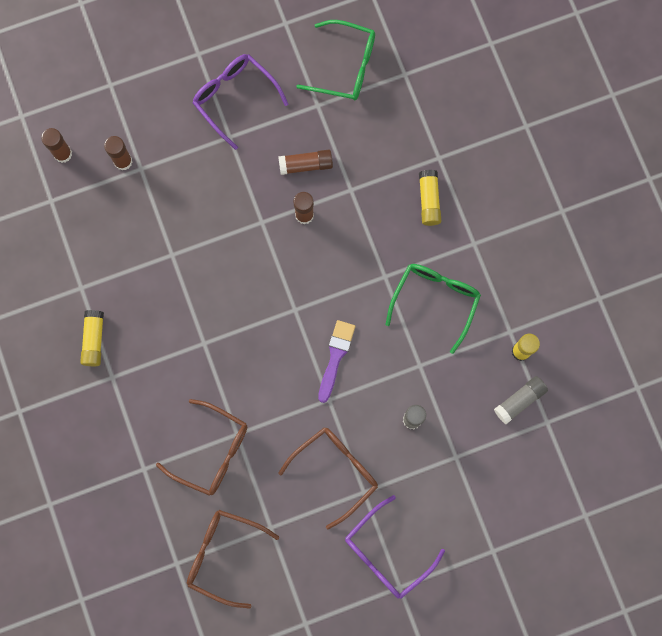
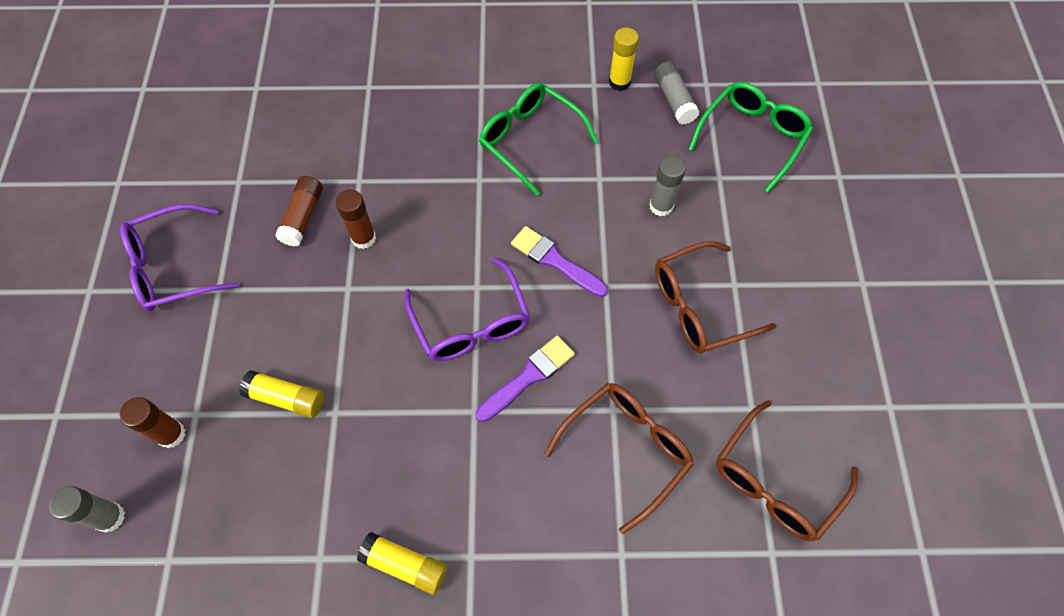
camera: 70 degrees left, 15 degrees down
brown glue stick [41,128,72,163] -> grey glue stick [49,486,125,533]
brown glasses [278,428,378,529] -> brown glasses turned 90 degrees counterclockwise [655,241,776,353]
green glasses [296,20,375,101] -> green glasses moved to [689,82,813,193]
purple glasses [345,495,445,599] -> purple glasses moved to [405,257,530,361]
yellow glue stick [419,170,441,226] -> yellow glue stick moved to [239,370,324,418]
none -> purple brush [476,335,575,422]

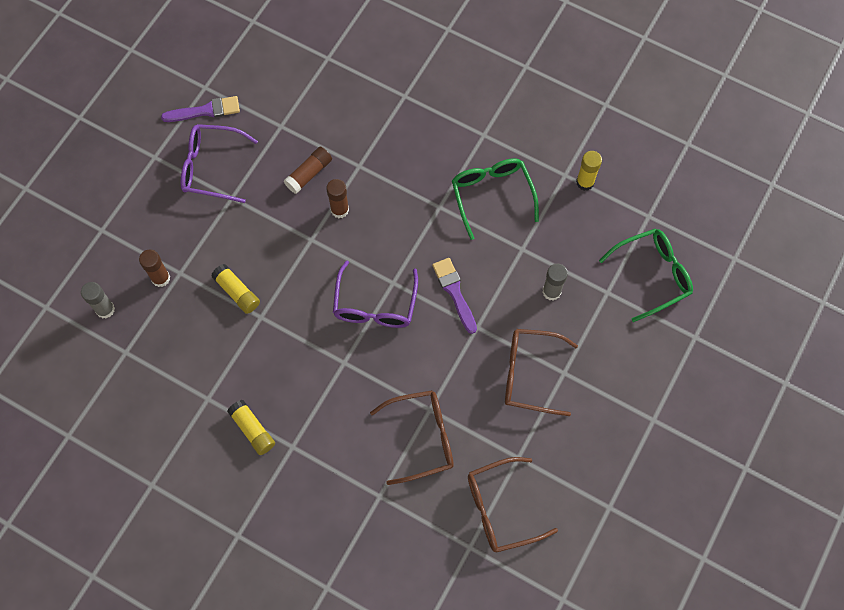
camera: 30 degrees right, 5 degrees up
purple brush [476,335,575,422] -> purple brush moved to [161,96,240,122]
grey glue stick [654,61,699,124] -> none

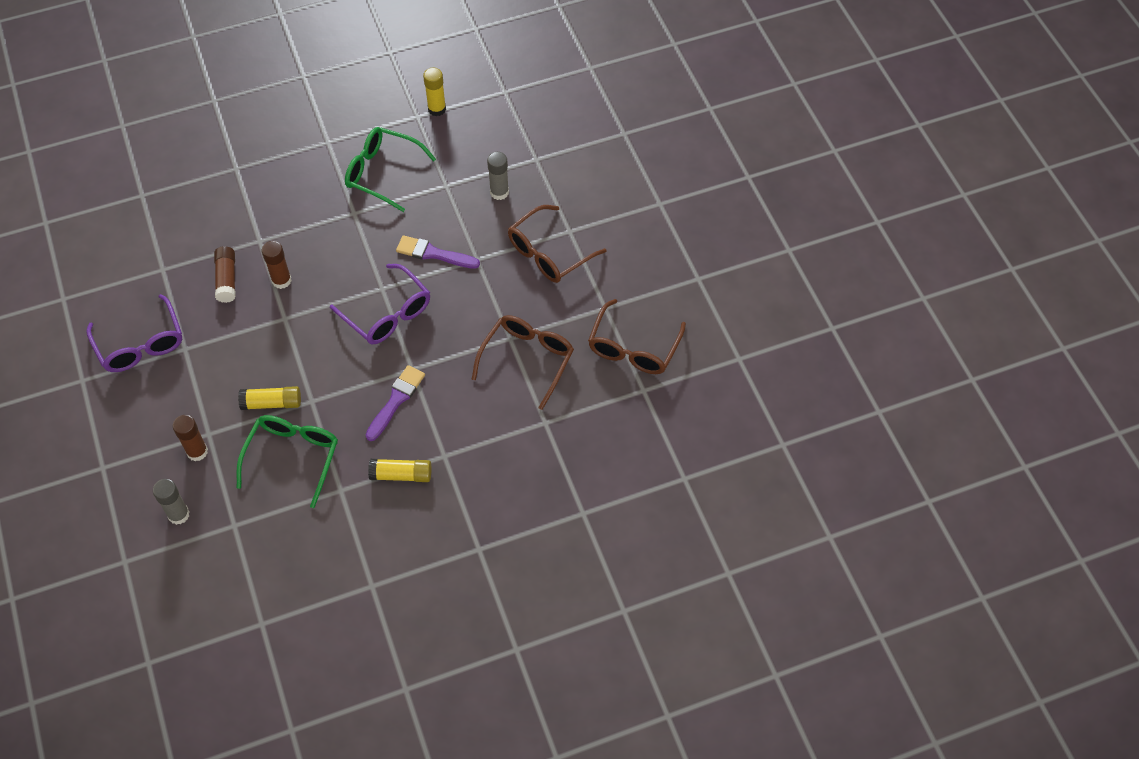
camera: 50 degrees left, 10 degrees down
purple brush [161,96,240,122] -> purple brush moved to [366,365,425,441]
purple glasses [181,124,258,203] -> purple glasses turned 75 degrees counterclockwise [86,294,182,372]
green glasses [599,229,693,322] -> green glasses moved to [236,415,338,508]

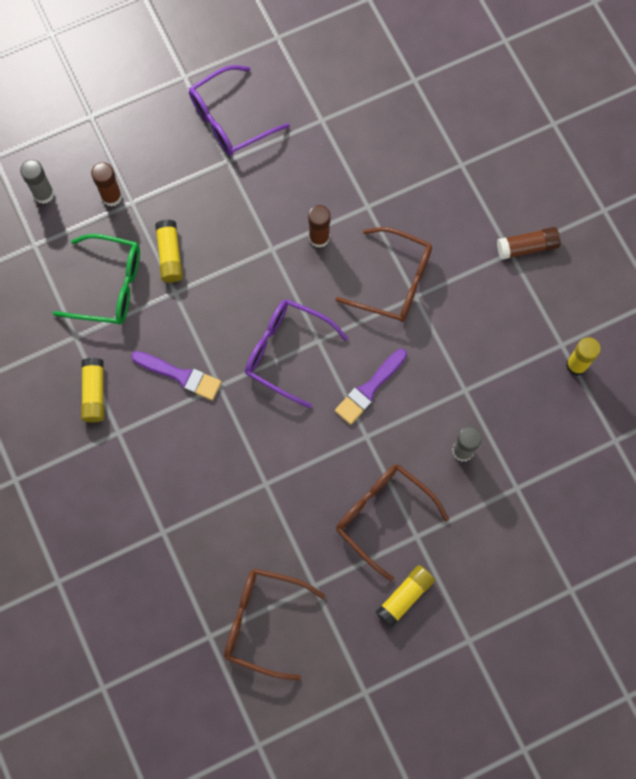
camera: 85 degrees right, 15 degrees up
brown glue stick [214,246,236,303] -> brown glue stick moved to [497,227,561,260]
purple glasses [330,264,430,345] -> purple glasses turned 75 degrees clockwise [245,299,348,408]
green glasses [345,127,436,212] -> none
purple brush [396,235,480,269] -> purple brush turned 150 degrees counterclockwise [335,349,407,425]
brown glasses [472,315,574,410] -> brown glasses moved to [335,227,432,322]
none -> yellow glue stick [376,565,435,627]

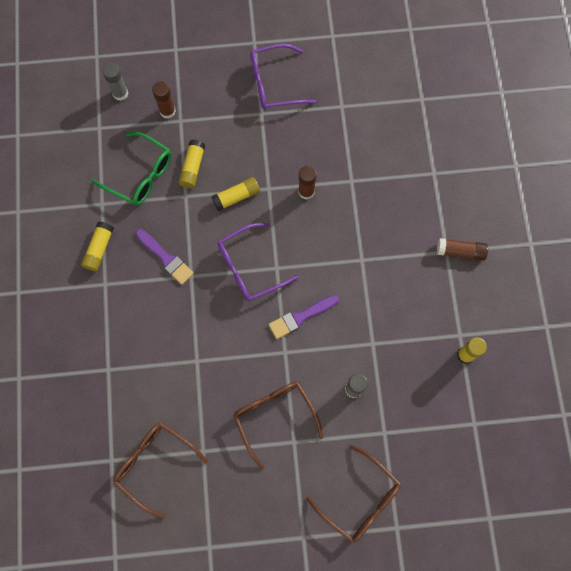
camera: 20 degrees right, 0 degrees up
purple glasses [245,299,348,408] -> purple glasses turned 75 degrees counterclockwise [218,223,299,301]
brown glasses [335,227,432,322] -> brown glasses moved to [306,445,401,543]
yellow glue stick [376,565,435,627] -> yellow glue stick moved to [211,177,260,211]

